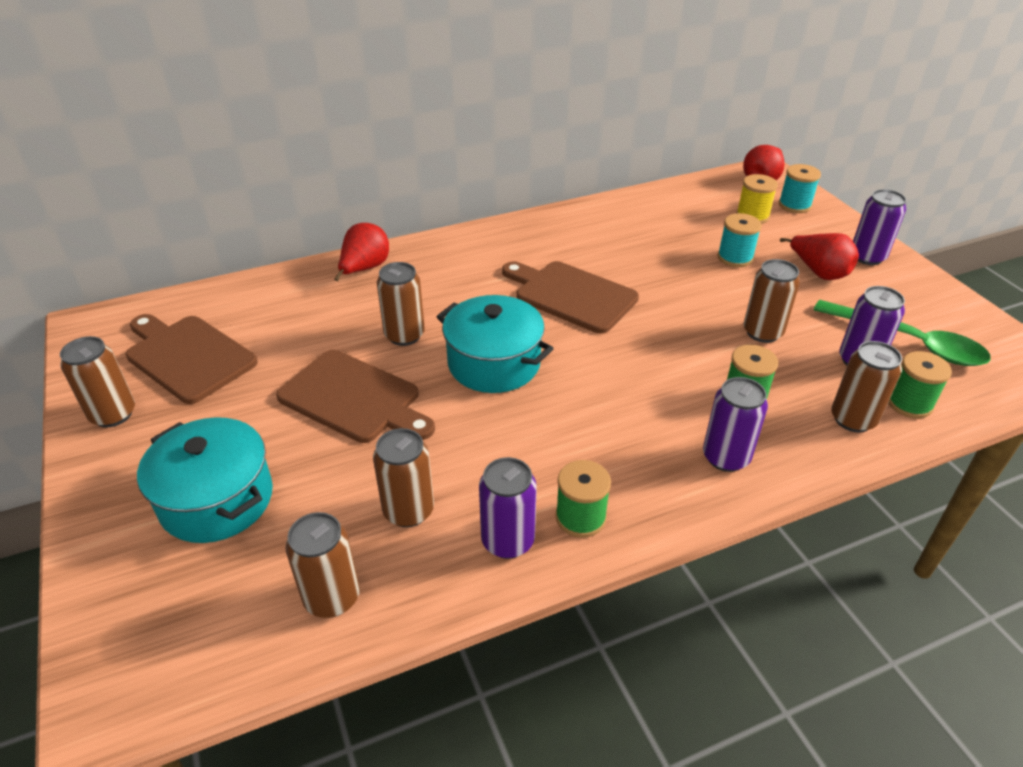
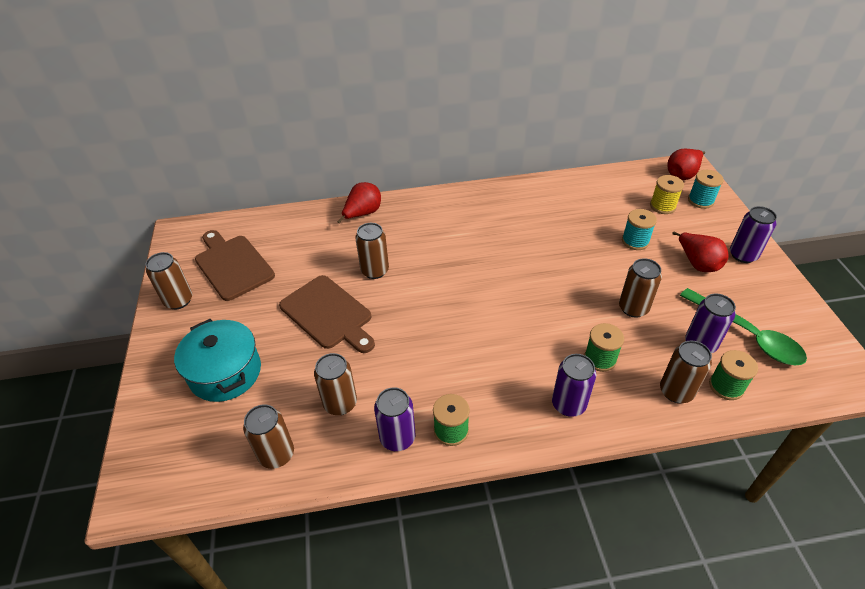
camera: 15 degrees right, 5 degrees up
turquoise pot [436,295,554,393] -> none
brown cutting board [502,261,639,334] -> none

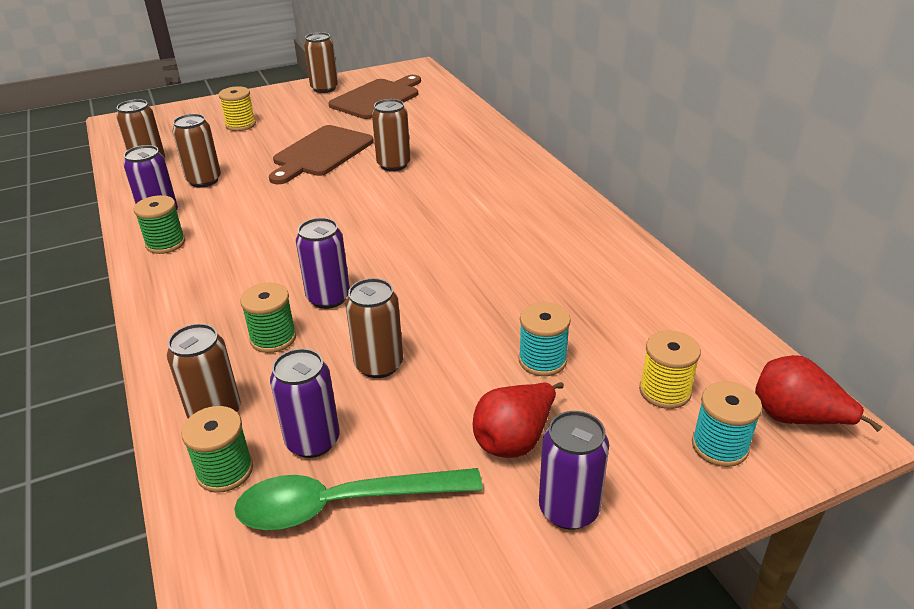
camera: 75 degrees right, 10 degrees down
turquoise pot [174,319,261,402] -> yellow spool [218,86,256,131]
red pear [338,182,381,224] -> none
purple can [552,354,596,417] -> purple can moved to [296,218,350,309]
green spoon [680,288,807,365] -> green spoon turned 45 degrees clockwise [234,468,483,530]

